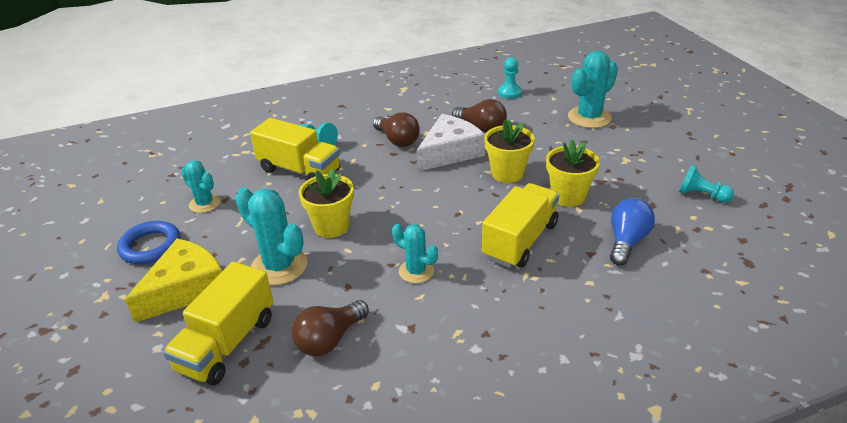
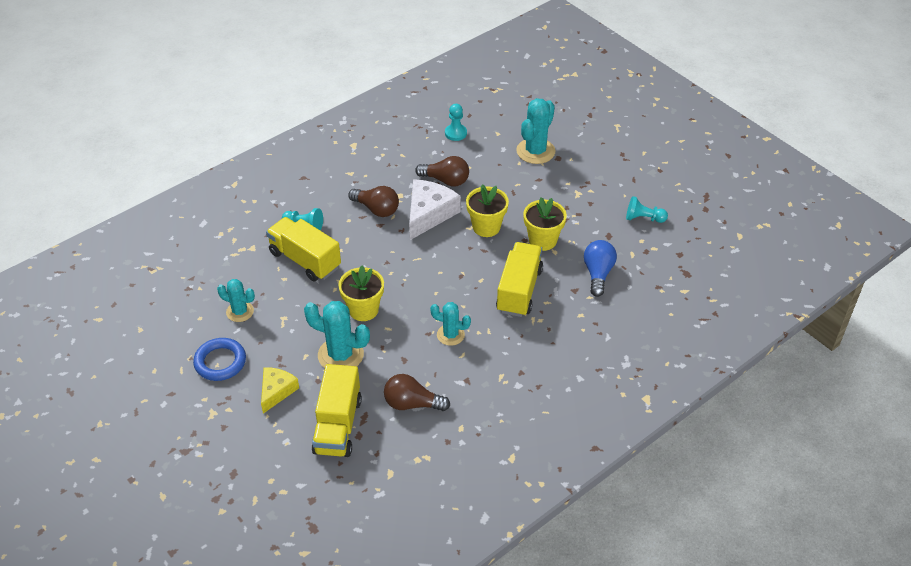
camera: 20 degrees left, 10 degrees up
yellow cheese [125,238,222,322] -> yellow cheese [261,367,299,414], size x0.62
yellow truck [250,118,340,180] -> yellow truck turned 150 degrees counterclockwise [266,217,341,281]
brown light bulb [292,300,369,356] -> brown light bulb turned 75 degrees clockwise [384,374,450,411]

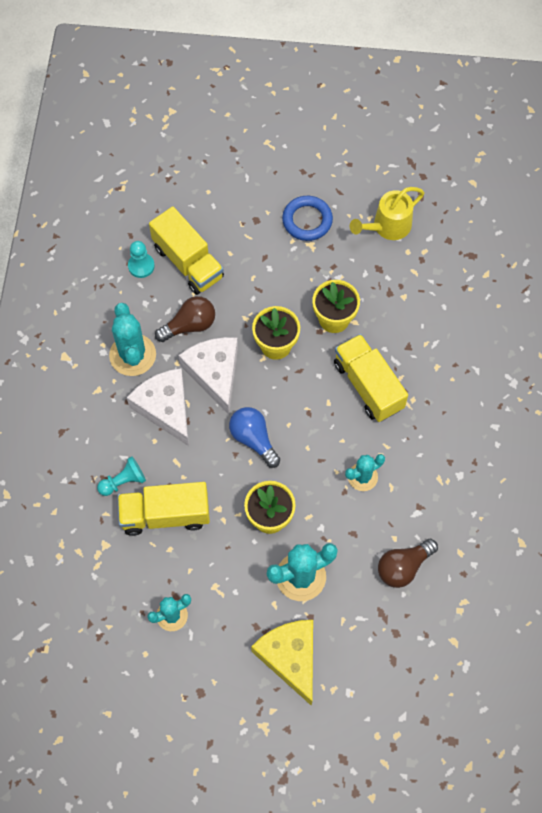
camera: 45 degrees left, 20 degrees up
blue ring [193,338,246,381] -> blue ring moved to [282,196,333,241]
yellow cheese [261,367,299,414] -> yellow cheese [251,620,313,706], size x1.60
yellow truck [312,364,362,457] -> yellow truck moved to [149,206,224,295]
brown light bulb [348,186,399,217] -> white cheese [127,368,189,446]
turquoise cactus [516,98,556,164] -> turquoise cactus moved to [109,303,156,376]
blue light bulb [584,240,617,297] -> blue light bulb moved to [229,407,280,468]
turquoise pawn [626,196,668,223] -> yellow watering can [350,187,425,240]

